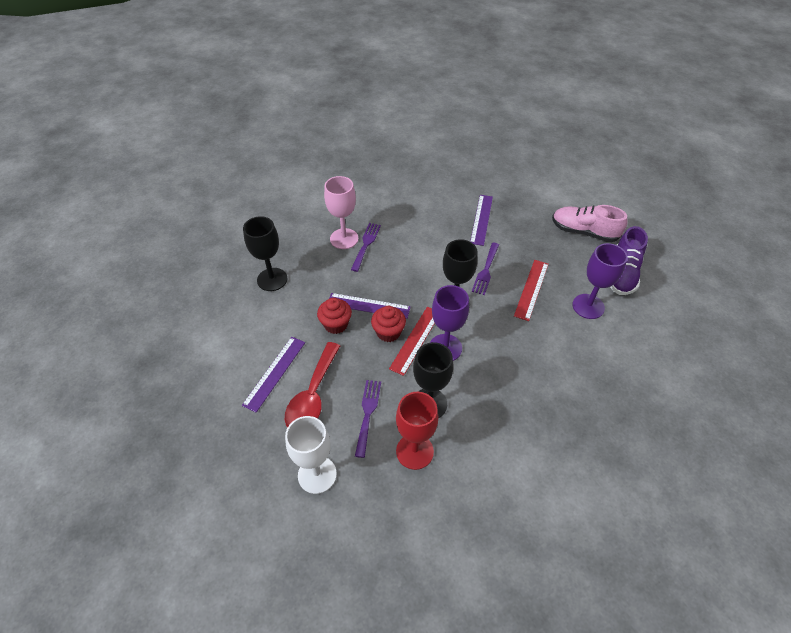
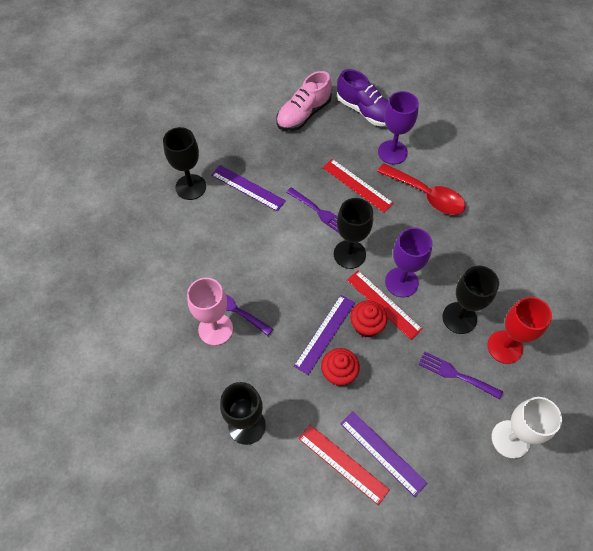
camera: 70 degrees left, 10 degrees up
red spoon [285,342,340,427] -> red spoon moved to [377,163,466,215]
none -> black goblet [163,127,206,200]
none -> red ruler [298,425,390,505]

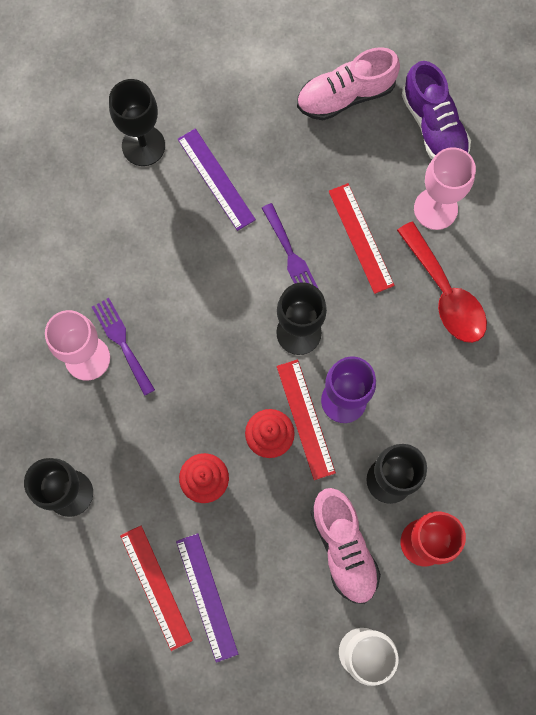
camera: 25 degrees right, 15 degrees up
purple ruler [294,295,355,375] -> none
purple goblet [378,91,419,164] -> pink goblet [414,147,476,230]
purple fork [418,351,503,400] -> pink shoe [311,488,381,604]

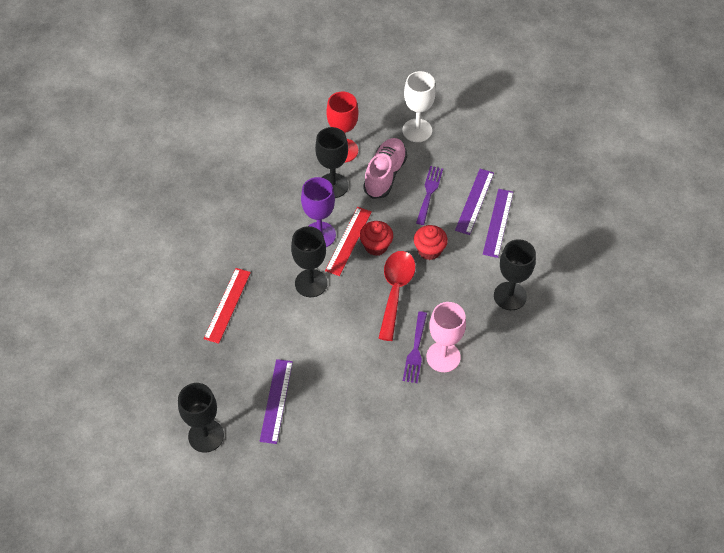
camera: 140 degrees left, 20 degrees down
black goblet [109,79,165,166] -> black goblet moved to [178,383,224,452]
red ruler [120,526,193,651] -> purple ruler [483,189,513,258]
purple fork [262,203,318,288] -> purple fork moved to [416,166,443,225]
pink shoe [297,47,400,120] -> none
red spoon [397,222,487,343] -> red spoon moved to [378,251,416,341]
purple shoe [402,61,471,159] -> none
pink goblet [414,147,476,230] -> none

